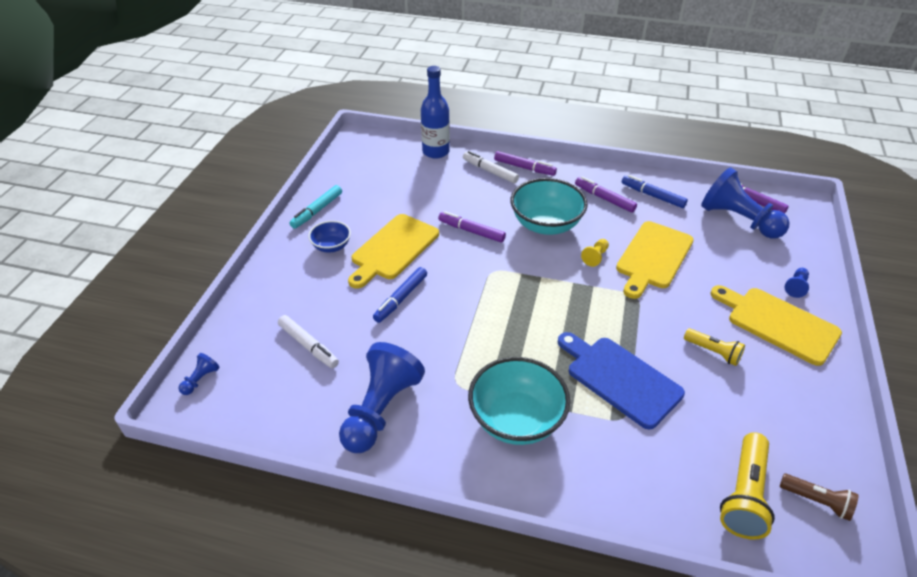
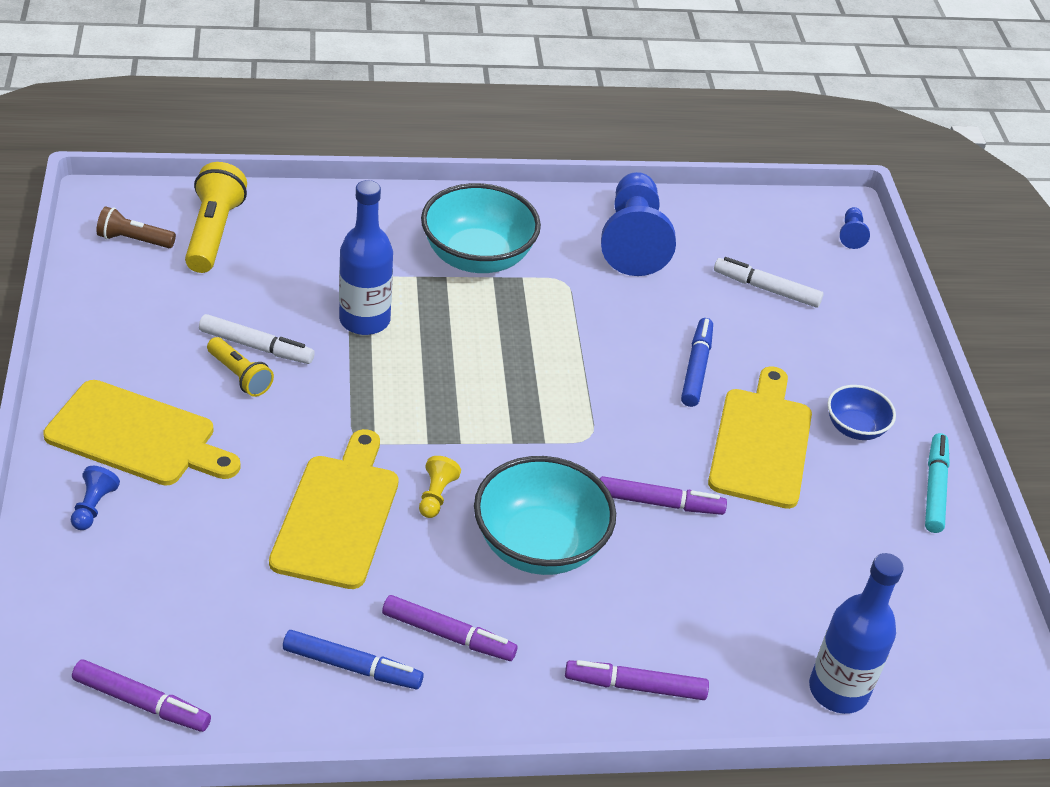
camera: 155 degrees right, 0 degrees up
white marker [463,151,519,183] -> white marker moved to [199,314,315,364]
blue cutting board [558,332,685,430] -> blue bottle [339,180,393,335]
yellow flashlight [684,328,745,366] -> yellow flashlight turned 150 degrees counterclockwise [207,337,274,397]
blue pawn [701,167,790,239] -> none

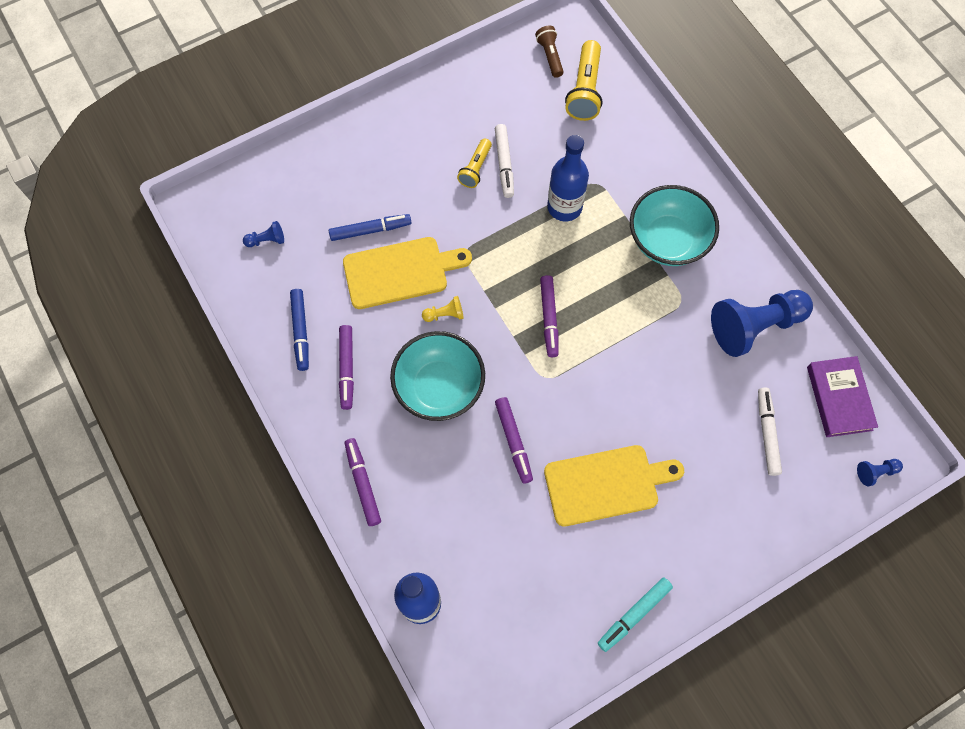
camera: 70 degrees right, 25 degrees up
yellow cutting board [43,380,241,486] -> none
blue pawn [71,466,120,530] -> blue pawn moved to [243,221,284,247]
purple marker [72,660,211,732] -> purple marker moved to [540,275,559,357]
yellow flashlight [185,162,247,273] -> yellow flashlight turned 120 degrees clockwise [565,40,603,121]
blue marker [681,318,713,407] -> blue marker moved to [329,214,412,241]
blue bowl [827,385,896,440] -> none
turquoise marker [925,433,950,533] -> turquoise marker turned 150 degrees clockwise [598,578,673,652]
none -> purple book [807,356,878,437]

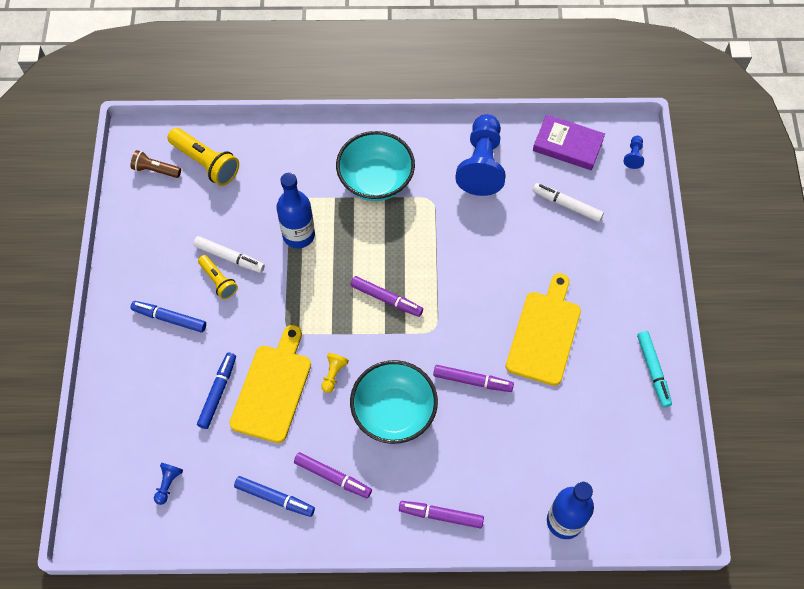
camera: 60 degrees left, 5 degrees down
none -> blue marker [131,301,206,333]

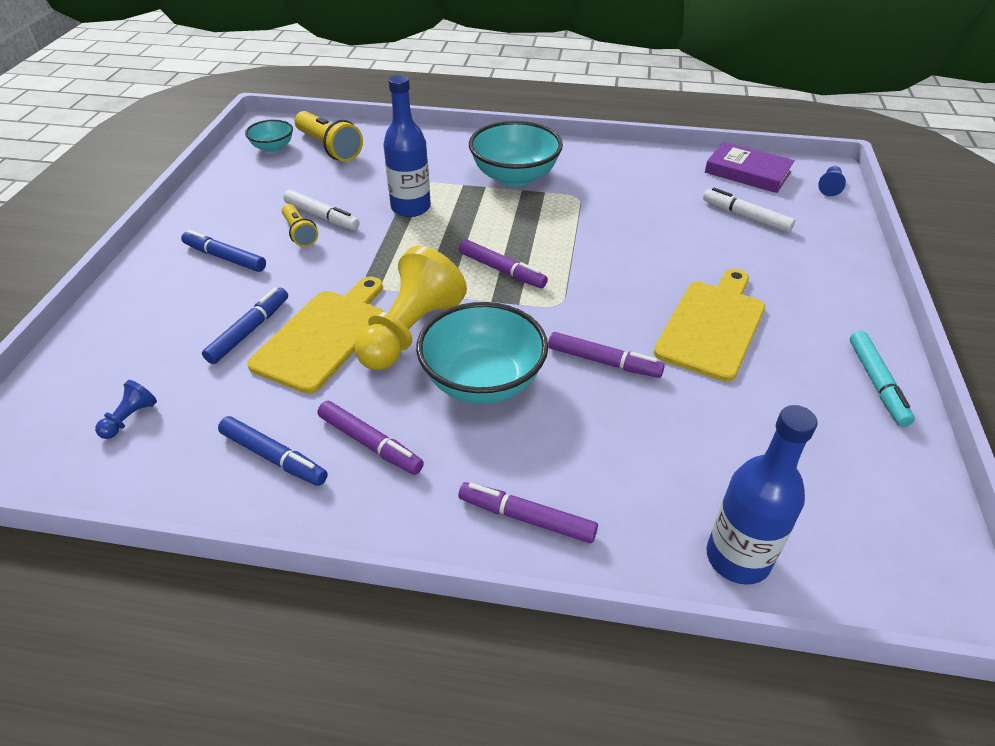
camera: 10 degrees right, 20 degrees down
brown flashlight [131,150,181,178] -> turquoise bowl [245,119,293,153]
yellow pawn [321,353,349,393] -> yellow pawn [354,246,467,370], size x2.40
blue pawn [455,114,506,196] -> none

